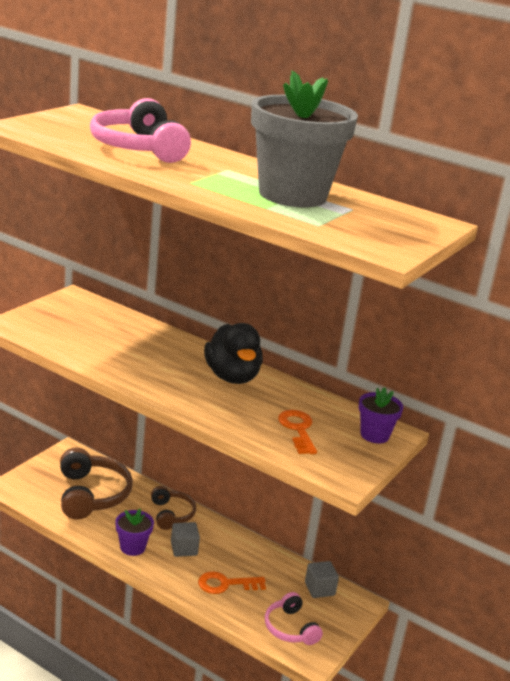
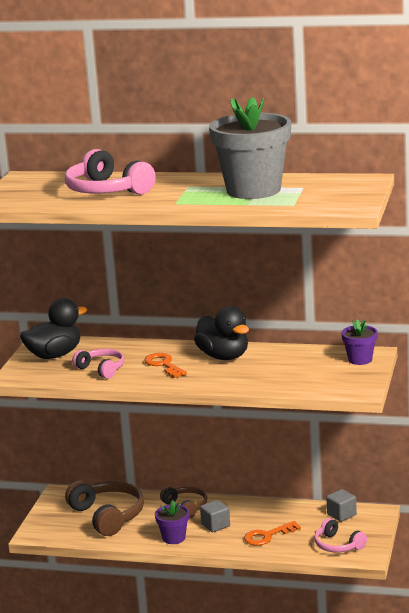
camera: 15 degrees left, 5 degrees down
orange key [278,410,317,454] -> orange key moved to [144,353,187,378]
none -> black duck [20,298,87,359]
none -> pink headphones [72,349,124,379]

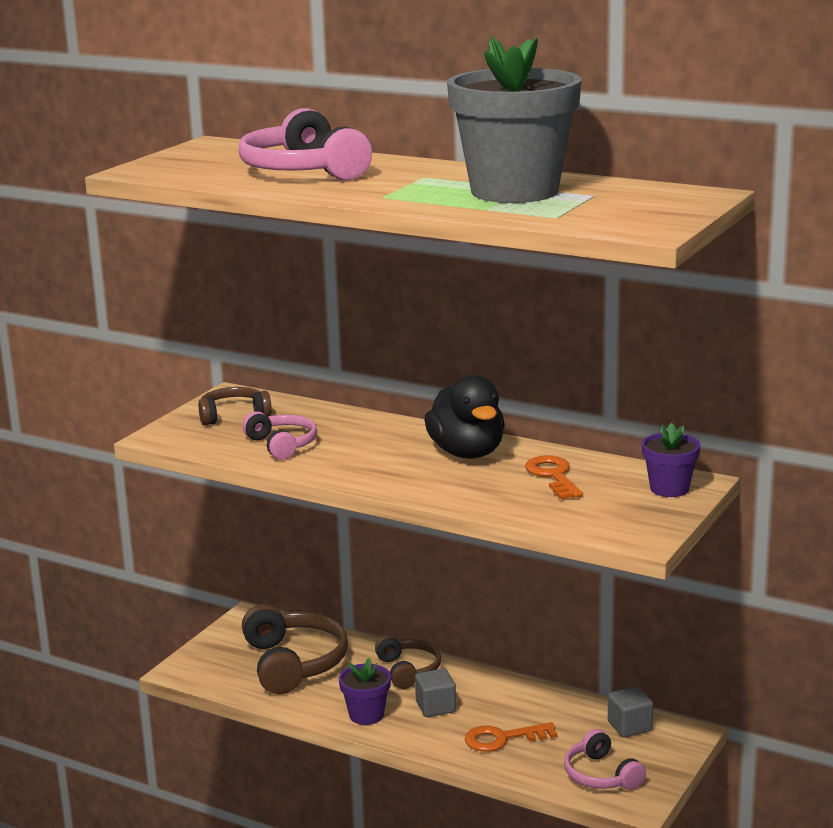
camera: 15 degrees right, 0 degrees up
black duck [20,298,87,359] -> brown headphones [198,387,272,425]
orange key [144,353,187,378] -> orange key moved to [525,455,583,499]

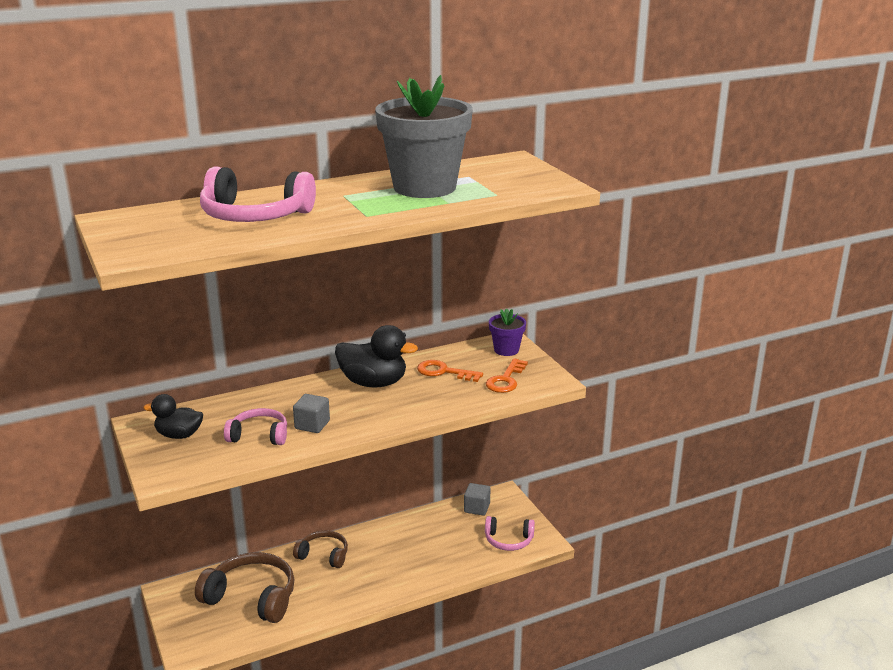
camera: 55 degrees left, 5 degrees up
brown headphones [198,387,272,425] -> black duck [143,394,203,439]
purple flower pot [339,658,391,725] -> none
grey cube [415,668,456,717] -> grey cube moved to [293,394,330,433]
orange key [465,722,558,752] -> orange key moved to [486,358,528,393]

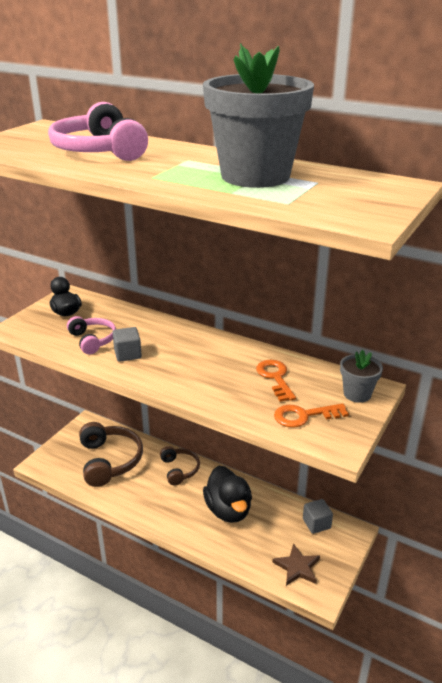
camera: 55 degrees right, 5 degrees up
black duck [335,325,418,388] -> black duck moved to [203,466,252,523]
pink headphones [485,516,535,551] -> brown star [272,543,320,586]
purple flower pot [489,308,526,356] -> grey flower pot [340,350,383,403]

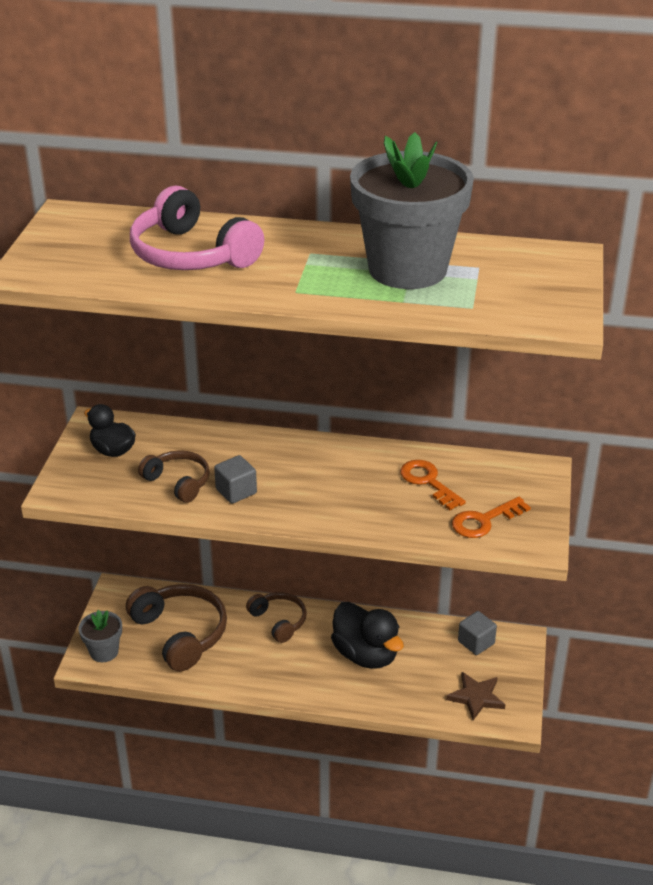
camera: 20 degrees left, 5 degrees up
pink headphones [67,316,116,354] -> brown headphones [138,450,210,503]
grey flower pot [340,350,383,403] -> grey flower pot moved to [79,610,122,662]

